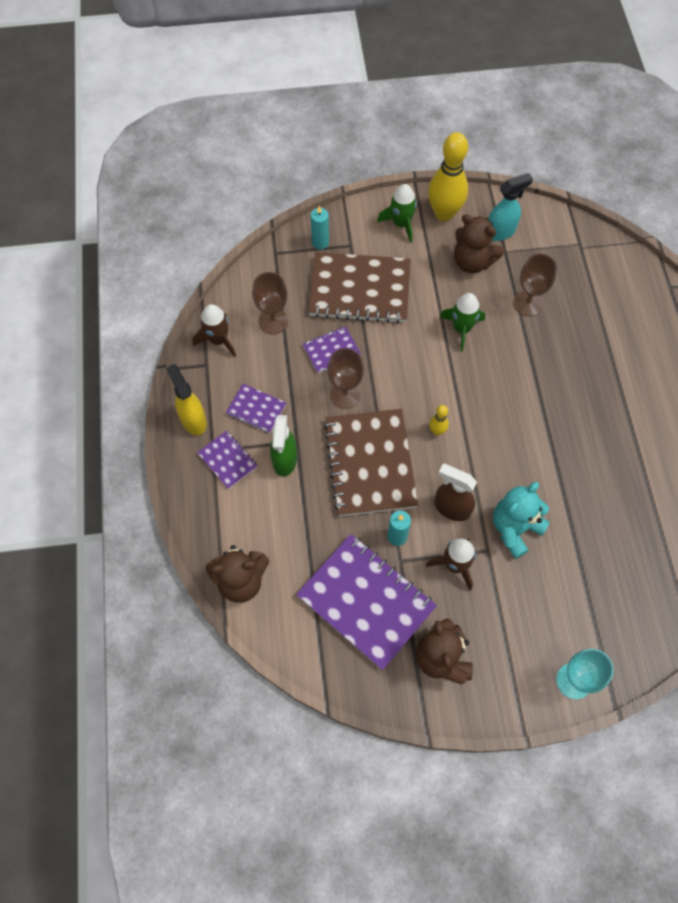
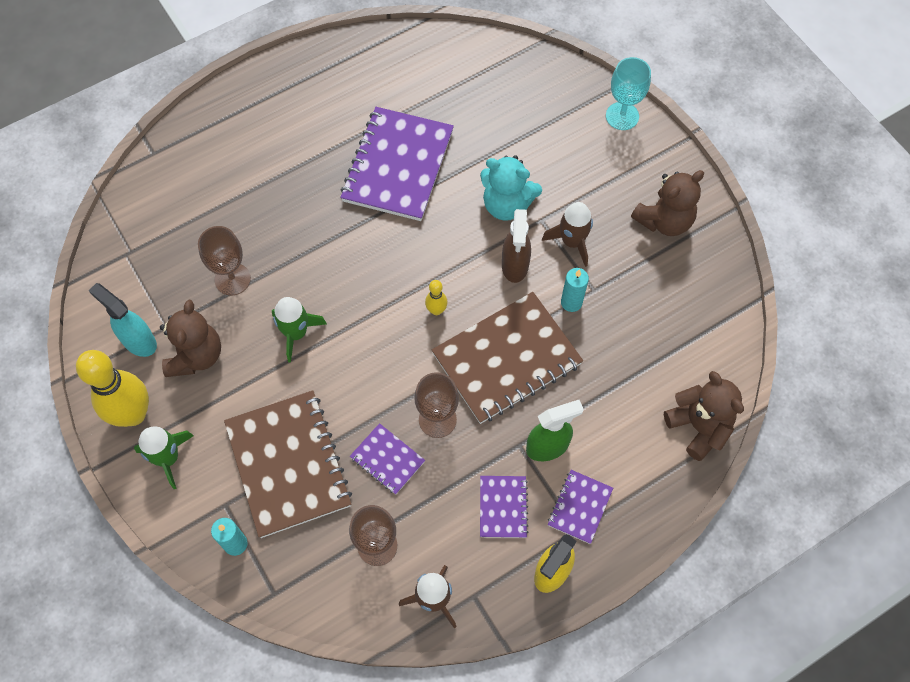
camera: 115 degrees left, 0 degrees up
purple notebook [296,534,437,670] -> purple notebook moved to [340,107,454,221]

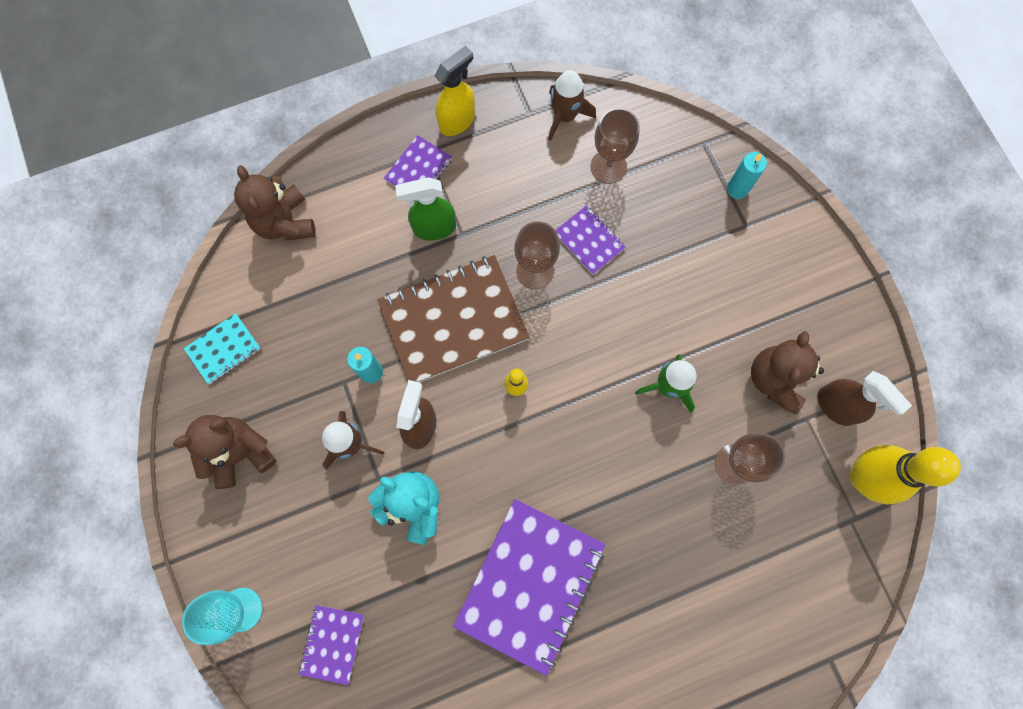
camera: 170 degrees left, 10 degrees up
yellow bowling pin [76,350,149,427] -> yellow bowling pin moved to [850,445,961,504]
turquoise spray bottle [88,283,157,357] -> brown spray bottle [818,371,912,426]
green rocket [134,426,194,489] -> none
brown notebook [224,390,352,538] -> none
purple notebook [480,476,529,538] -> purple notebook moved to [299,605,364,685]
none -> turquoise notebook [184,313,261,384]

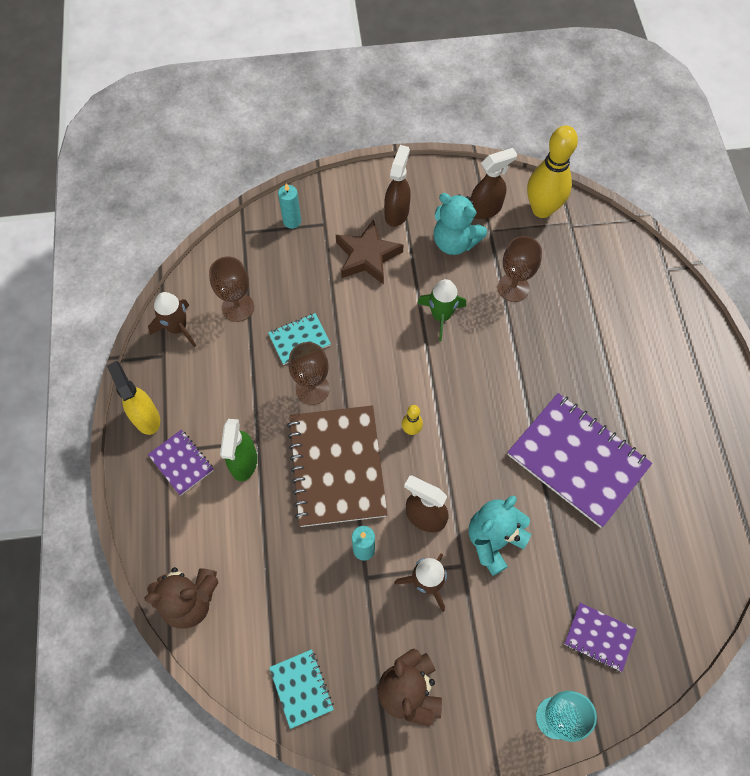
camera: 75 degrees left, 10 degrees down
purple notebook [555,206,626,275] -> turquoise notebook [268,313,331,365]
brown teddy bear [751,331,824,415] -> turquoise teddy bear [434,193,487,255]
none -> brown star [336,219,404,285]
none -> brown spray bottle [384,145,411,227]

